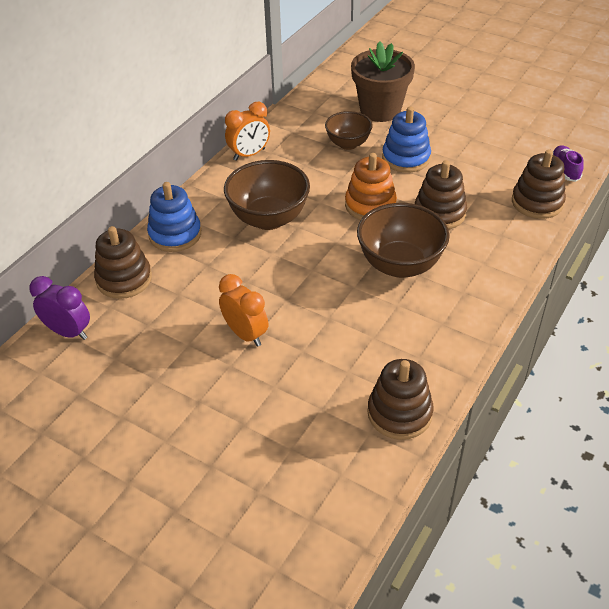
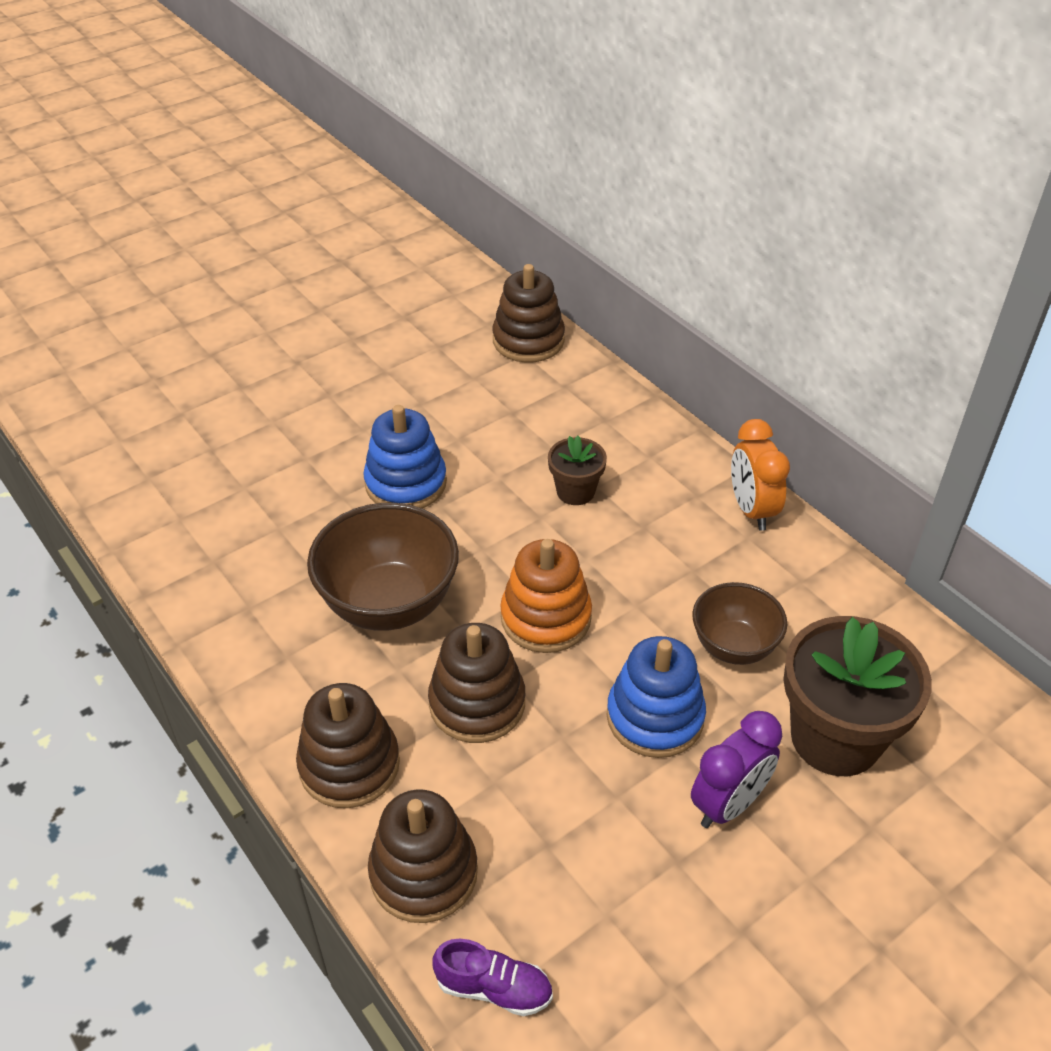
camera: 110 degrees right, 0 degrees up
purple clock [29,276,90,340] -> purple clock moved to [691,711,782,828]
blue stacking toy [147,182,201,252] -> blue stacking toy moved to [363,405,447,508]
orange clock [219,274,268,347] -> none
brown bowl [224,160,310,230] -> brown flower pot [548,436,607,505]
brown stacking toy [367,359,434,440] -> brown stacking toy moved to [296,683,400,808]

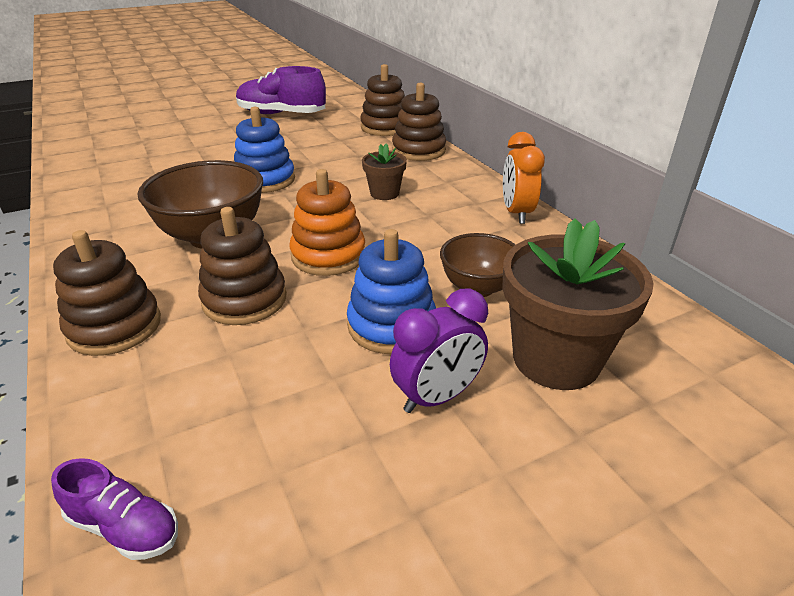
camera: 10 degrees right, 10 degrees down
brown stacking toy [368,790,478,923] -> brown stacking toy moved to [392,83,446,161]
none -> purple shoe [236,66,326,114]

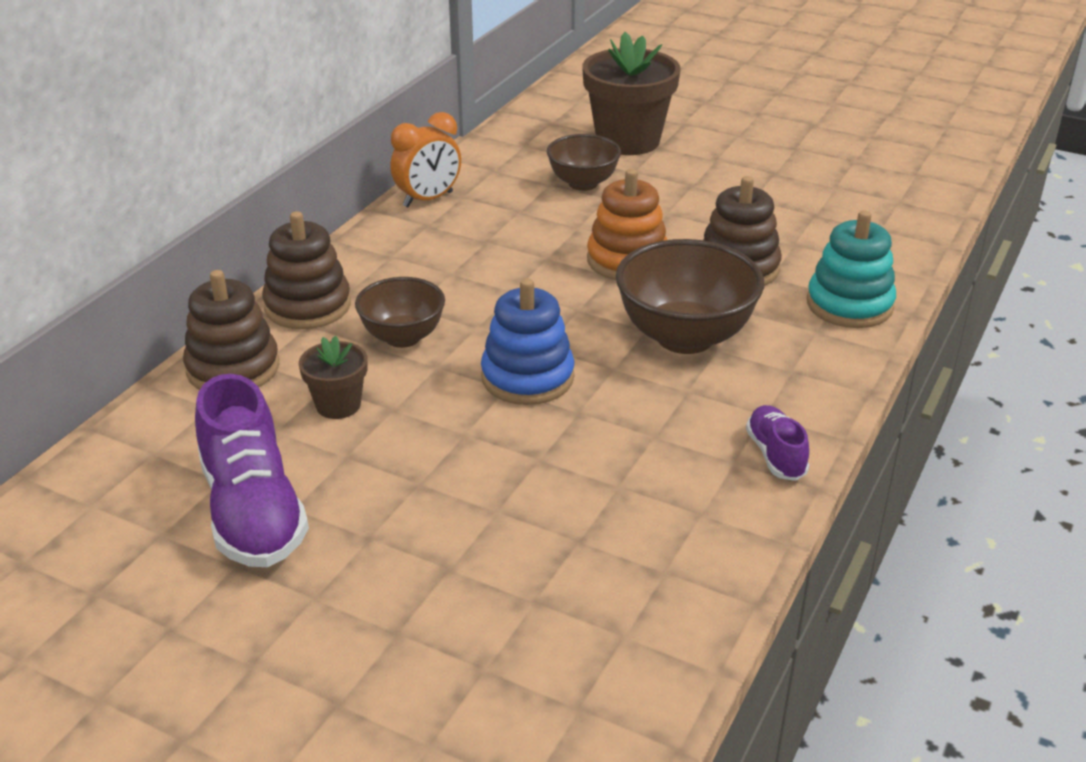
camera: 125 degrees left, 0 degrees up
purple shoe [51,458,178,560] -> purple shoe moved to [746,405,809,481]
brown stacking toy [53,230,161,356] -> turquoise stacking toy [807,210,896,328]
blue stacking toy [347,229,436,354] -> none
brown flower pot [362,143,407,200] -> brown flower pot moved to [299,336,367,419]
purple clock [390,288,488,413] -> none
none -> brown bowl [355,277,445,348]

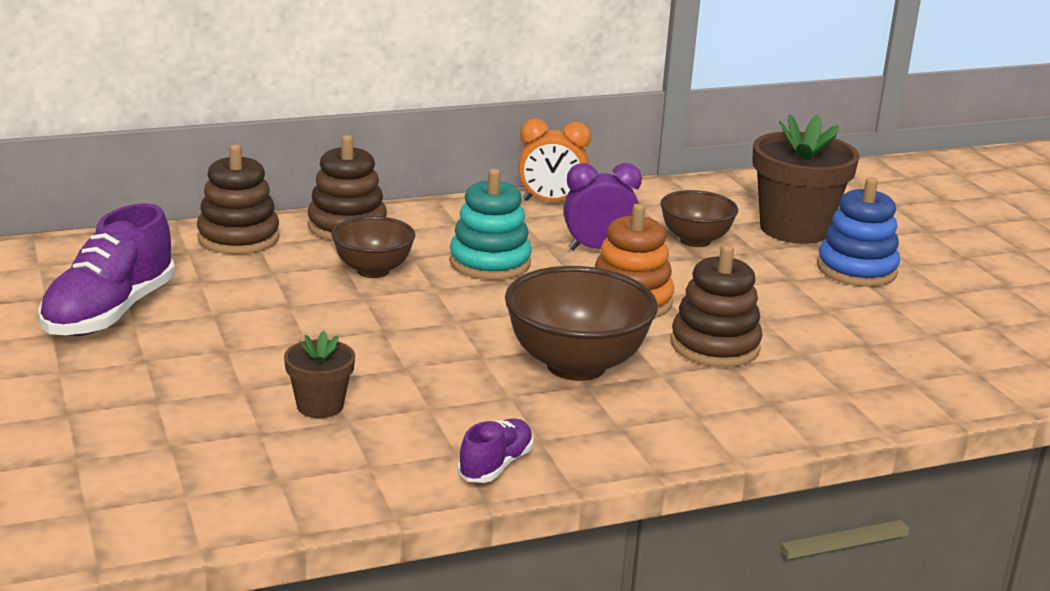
camera: 40 degrees right, 10 degrees down
brown flower pot [299,336,367,419] -> brown flower pot moved to [284,331,355,418]
blue stacking toy [481,279,574,405] -> blue stacking toy moved to [817,178,900,287]
turquoise stacking toy [807,210,896,328] -> turquoise stacking toy moved to [449,168,532,280]
none -> purple clock [563,163,642,251]

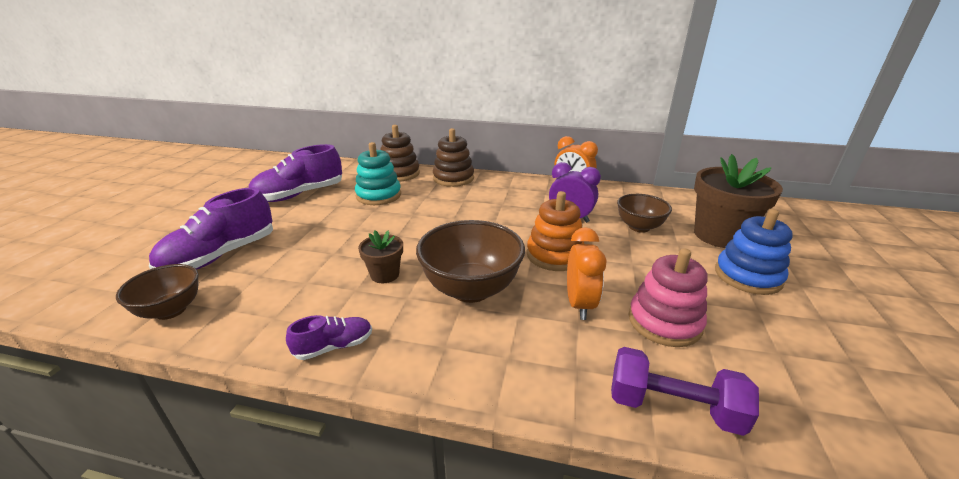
camera: 35 degrees right, 5 degrees up
brown flower pot [284,331,355,418] -> brown flower pot moved to [358,231,403,283]
brown bowl [331,216,415,278] -> brown bowl moved to [116,264,199,320]
turquoise stacking toy [449,168,532,280] -> turquoise stacking toy moved to [355,142,401,205]
brown stacking toy [671,245,763,367] -> orange clock [567,227,607,320]
none -> purple shoe [149,188,273,270]
none -> purple dumbbell [611,347,759,436]
none -> pink stacking toy [629,248,708,347]

